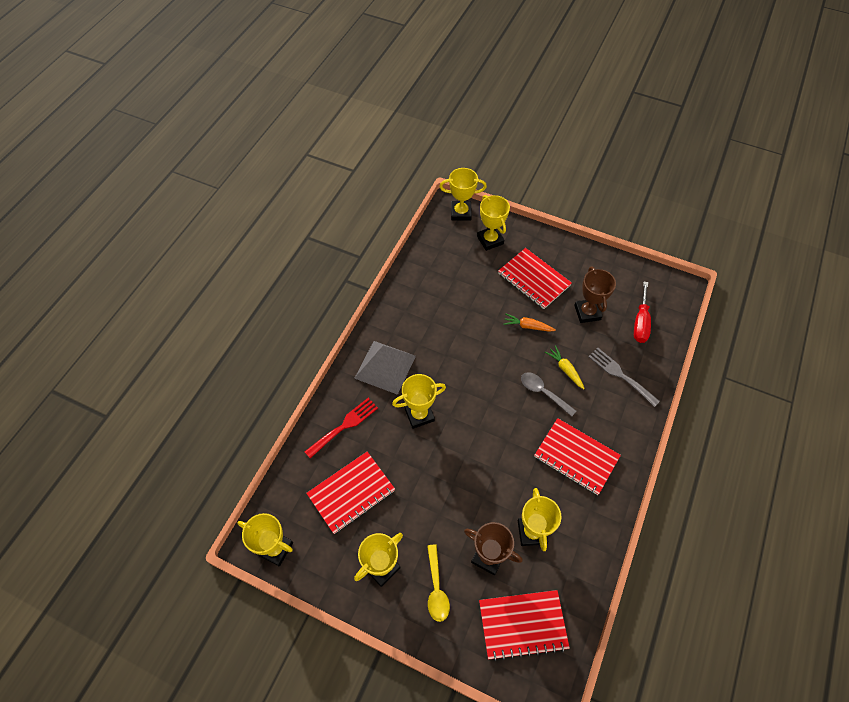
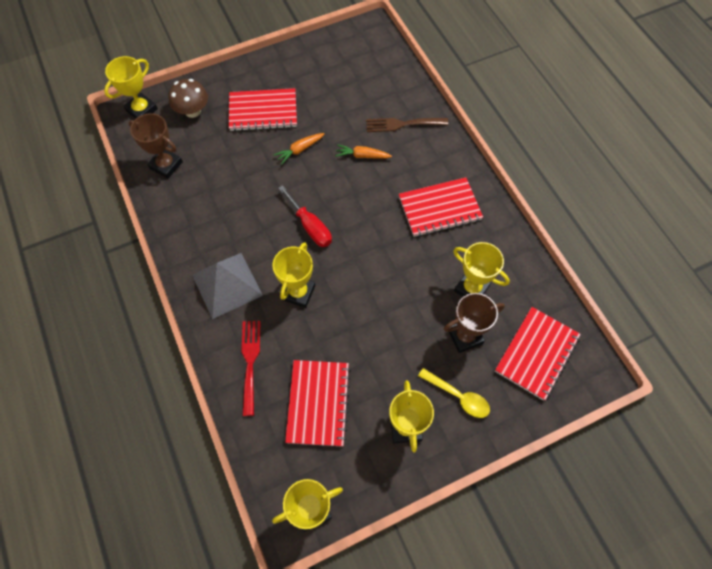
camera: 50 degrees left, 5 degrees up
yellow trophy [477,195,510,251] -> brown mushroom [168,79,208,118]
grey spoon [521,372,576,416] -> none
yellow carrot [545,345,585,389] -> orange carrot [335,144,392,159]
brown trophy [574,266,616,323] -> brown trophy moved to [129,113,183,179]
grey fork [588,348,660,407] -> brown fork [366,118,448,132]
red screwdriver [634,282,651,343] -> red screwdriver moved to [278,185,332,247]

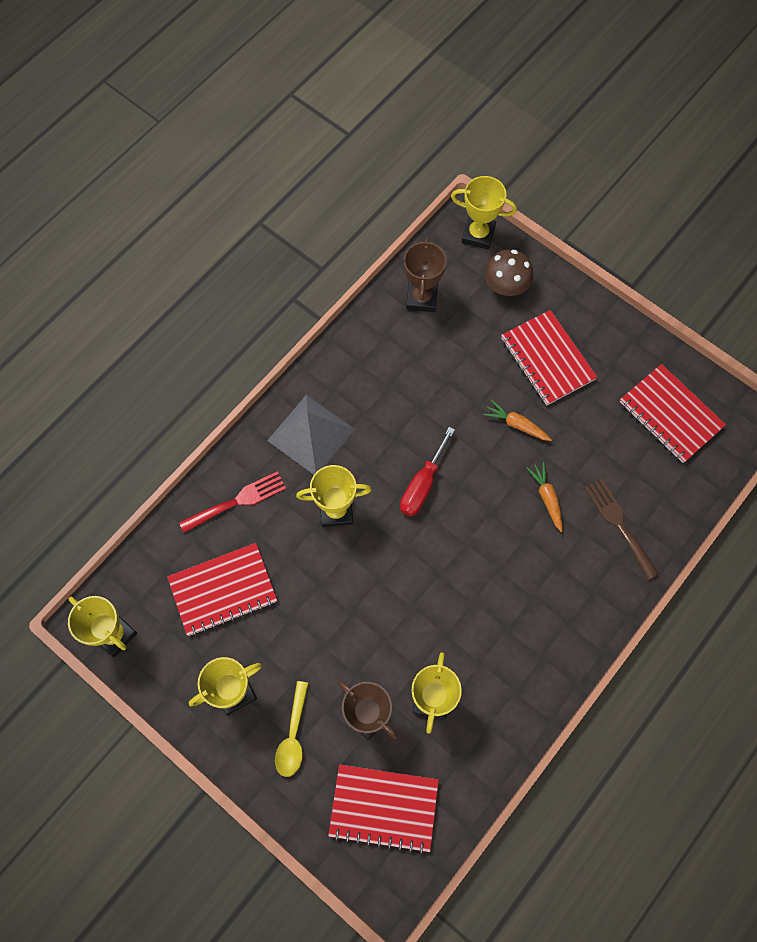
camera: 65 degrees right, 5 degrees up
red notebook [399,177,483,237] -> red notebook moved to [620,364,726,463]

